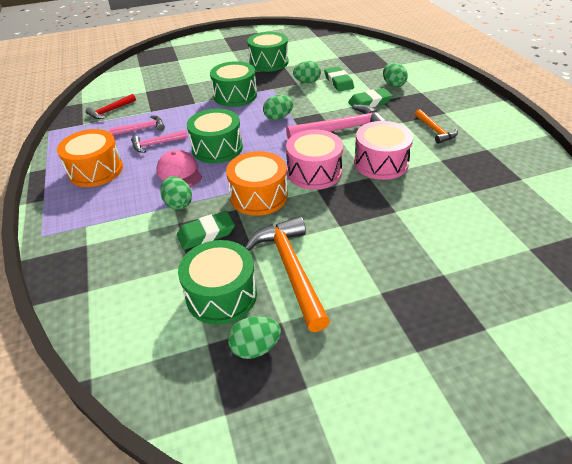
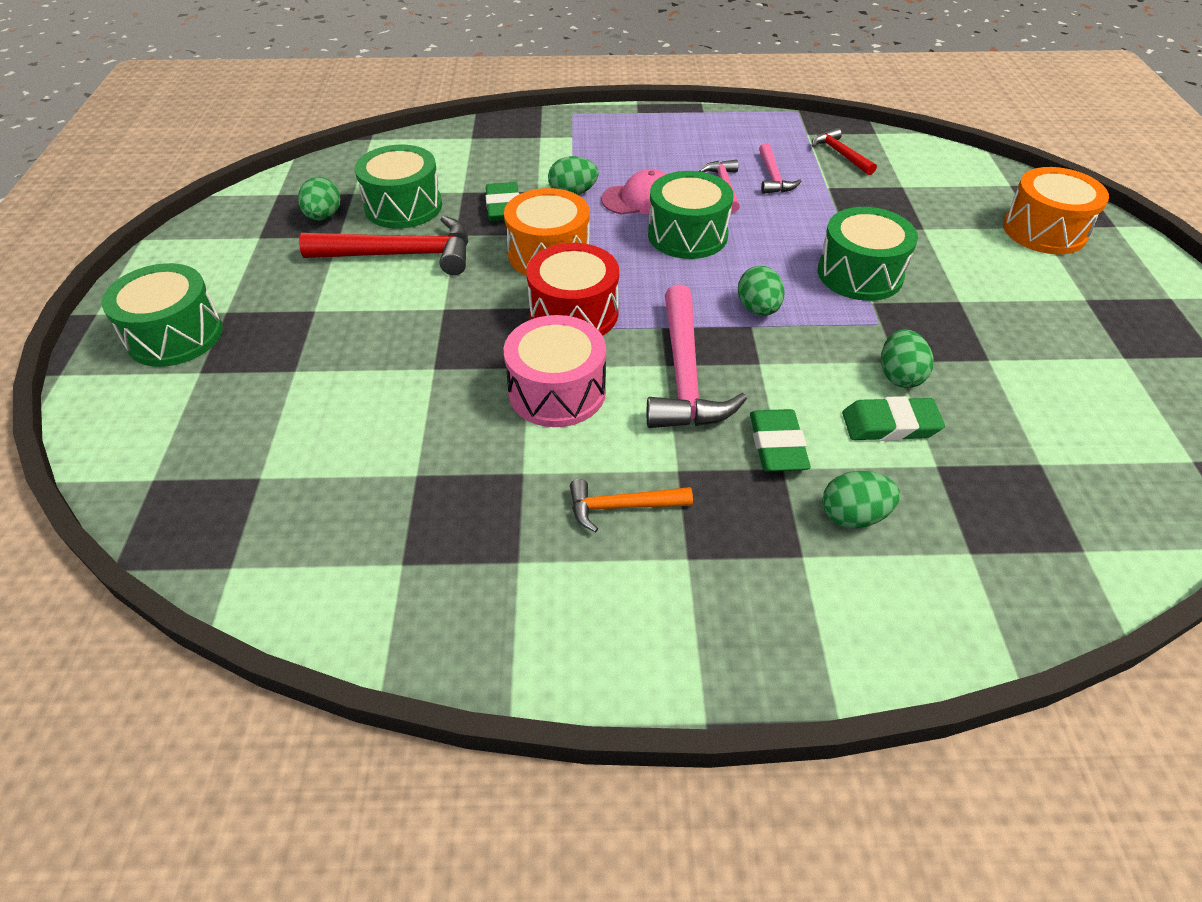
camera: 105 degrees right, 5 degrees up
orange drum [57,129,123,187] -> orange drum moved to [1003,167,1109,254]
orange hammer [245,216,330,332] -> red hammer [299,216,469,275]
green drum [247,32,288,72] -> green drum moved to [102,263,223,367]
pink drum [286,130,343,190] -> red drum [526,243,619,335]

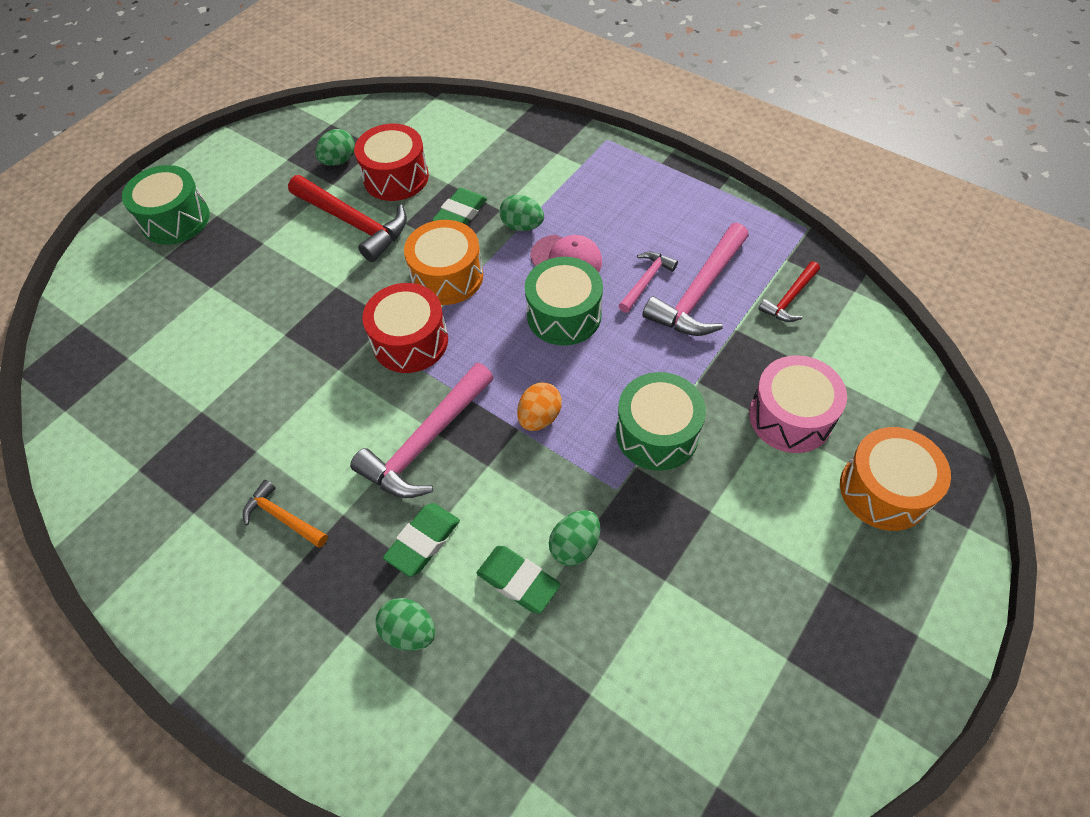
camera: 40 degrees right, 10 degrees up
green drum [355,145,442,229] -> red drum [354,124,429,201]
pink drum [504,315,606,427] -> pink drum moved to [749,355,847,453]
green egg [738,266,785,316] -> orange egg [517,382,562,431]
pink hammer [759,143,802,194] -> pink hammer [643,223,749,336], size x1.83
red hammer [812,128,877,175] -> red hammer turned 150 degrees counterclockwise [758,261,820,322]

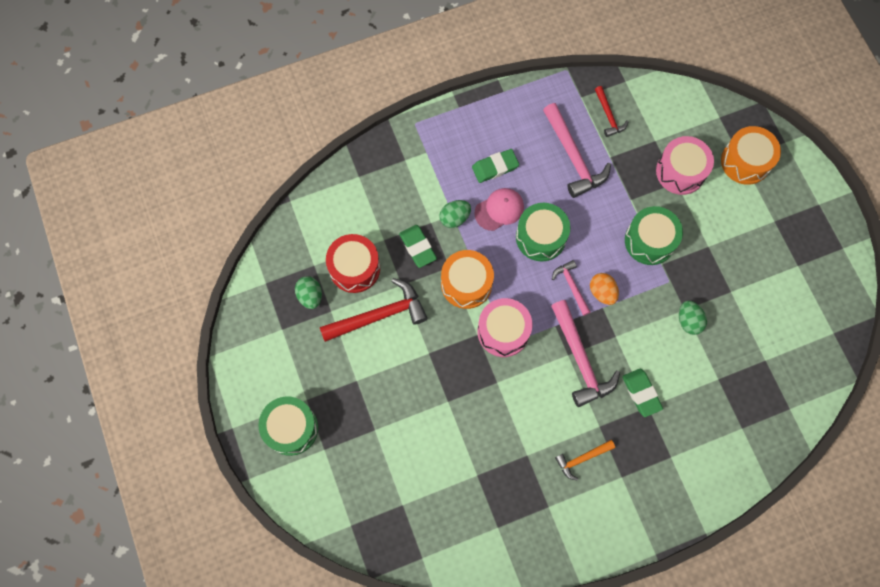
camera: 60 degrees left, 15 degrees up
red drum [362,283,448,373] -> pink drum [478,298,532,357]
green egg [375,598,435,651] -> none
green eraser [477,546,561,614] -> green eraser moved to [472,149,519,183]
pink hammer [618,251,678,313] -> pink hammer moved to [552,260,591,316]

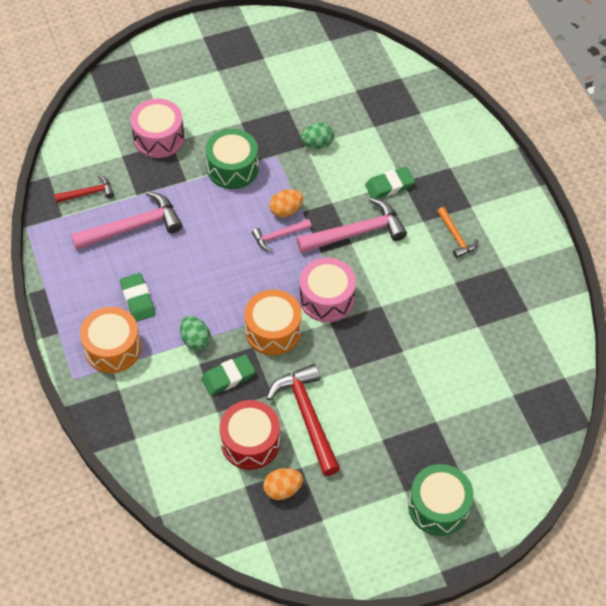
camera: 90 degrees left, 15 degrees down
green egg [295,276,322,309] -> orange egg [263,468,303,500]
pink cap [474,188,524,231] -> none
green drum [516,203,570,261] -> none
orange drum [721,126,781,185] -> orange drum moved to [80,307,141,373]

